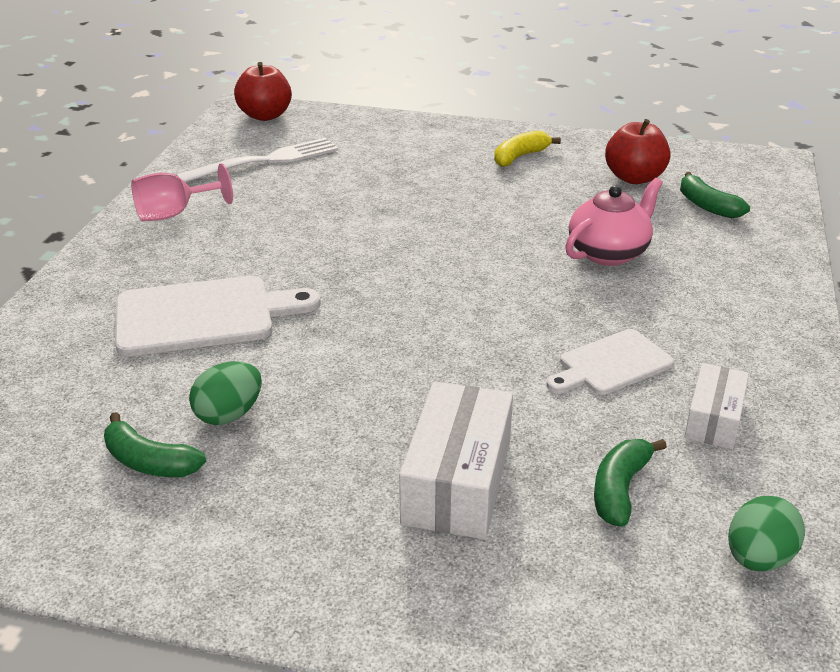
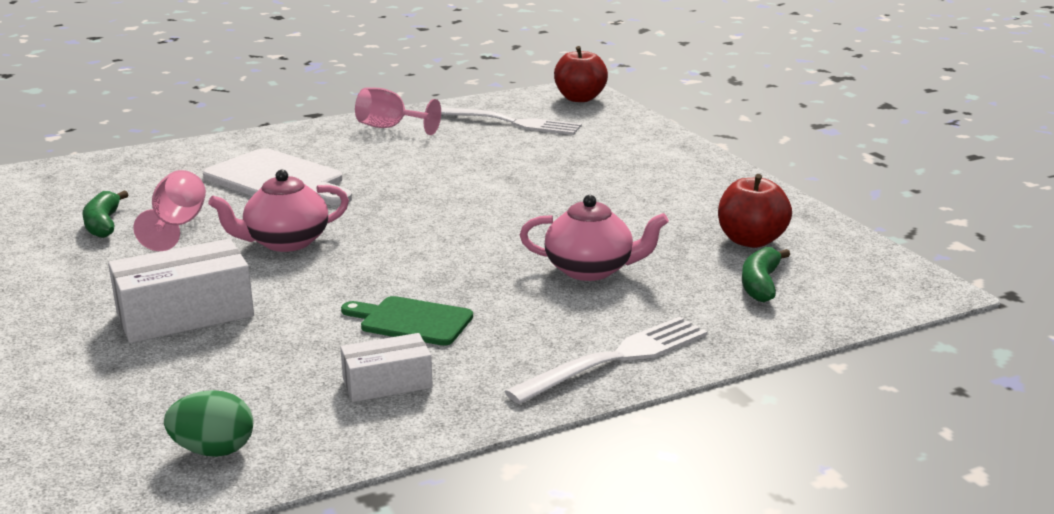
camera: 50 degrees right, 10 degrees down
green egg [189,361,262,425] -> pink goblet [133,170,206,251]
yellow banana [494,131,561,167] -> none
white cutting board [547,329,674,395] -> green cutting board [341,296,473,346]
green banana [594,439,667,527] -> none
none -> pink teapot [208,170,349,252]
none -> white fork [505,316,708,404]

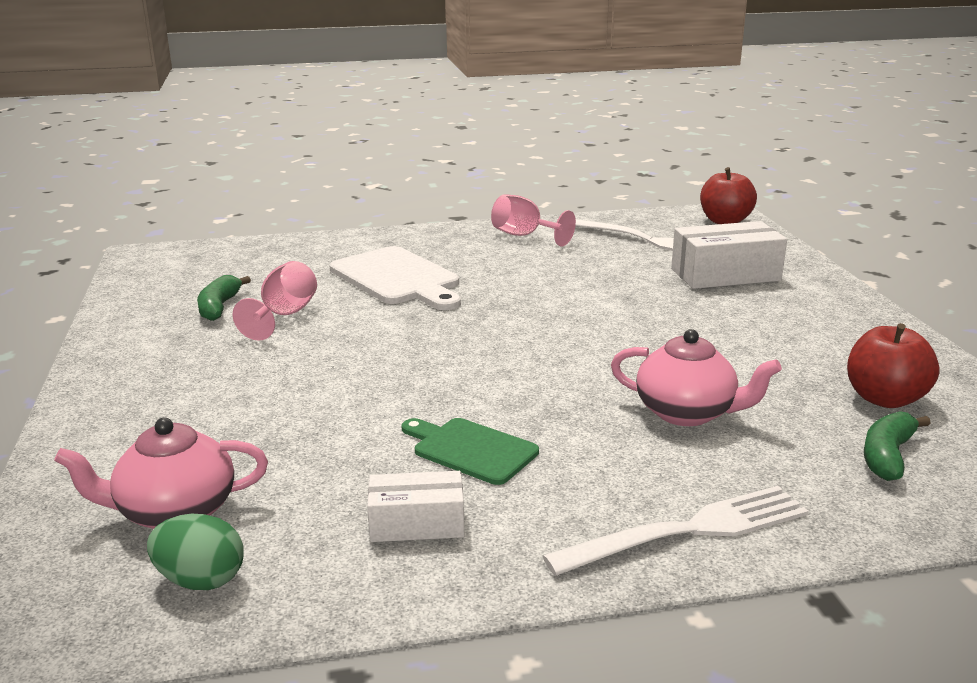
camera: 15 degrees right, 0 degrees up
white box [108,239,254,343] -> white box moved to [671,221,787,289]
pink teapot [208,170,349,252] -> pink teapot moved to [54,418,268,529]

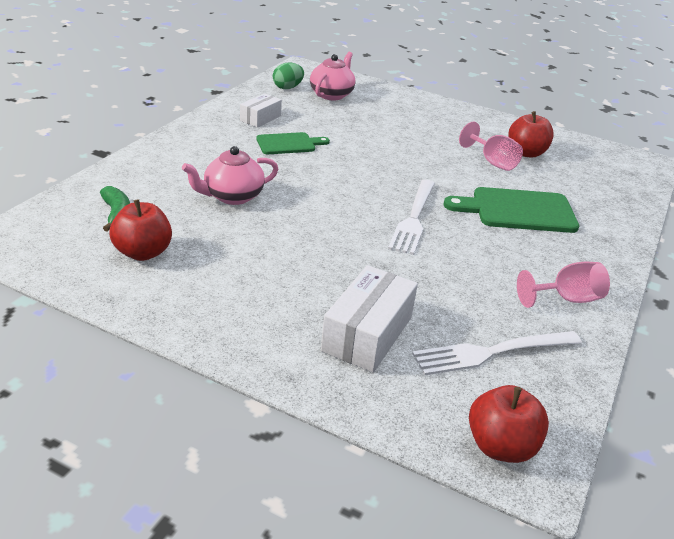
camera: 125 degrees right, 10 degrees up
green banana [197,275,251,321] -> red apple [508,111,554,158]
white cutting board [329,246,461,310] -> green cutting board [443,187,579,233]
white fork [543,486,809,576] -> white fork moved to [388,179,435,255]

